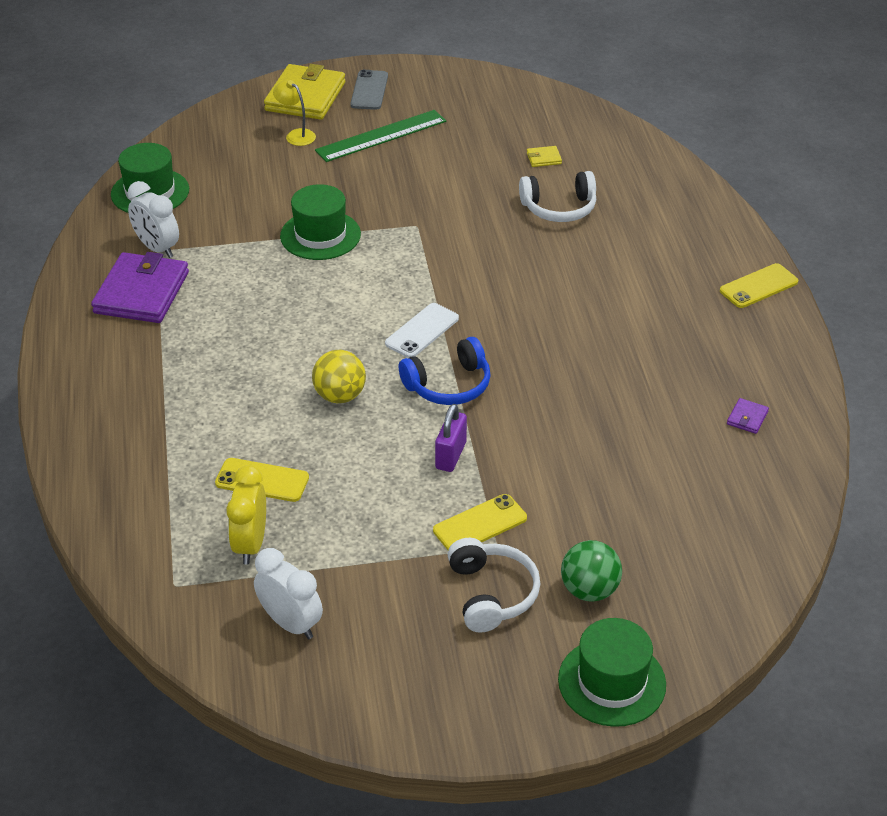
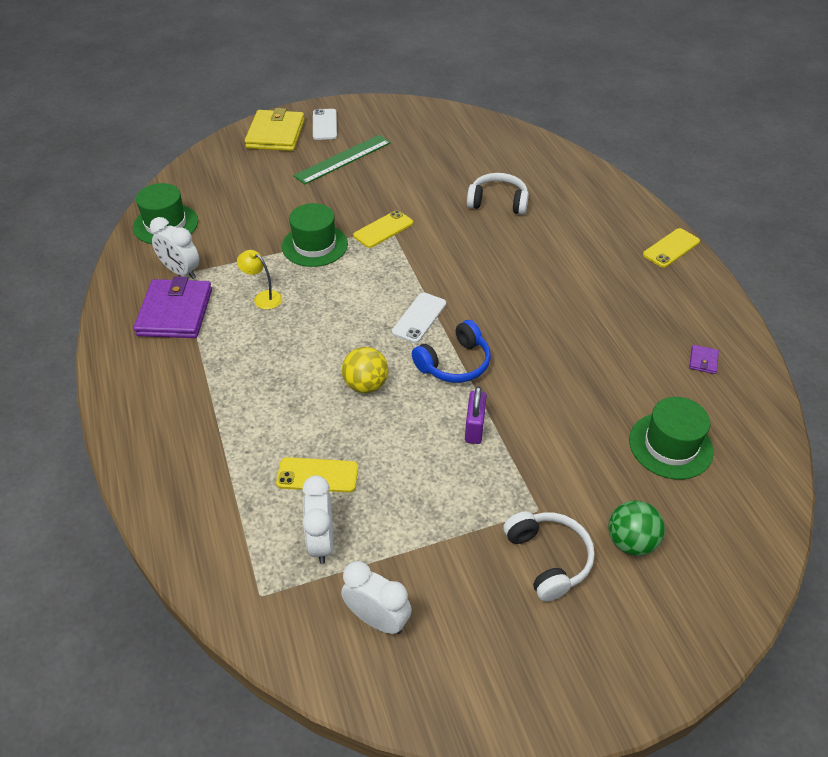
camera: 10 degrees left, 5 degrees up
yellow clock [226,465,266,565] -> white clock [302,475,333,564]
yellow lamp [273,80,316,146] -> yellow lamp moved to [237,250,282,309]
grey phone [350,70,388,110] -> white phone [313,109,337,140]
yellow phone [433,494,527,550] -> yellow phone moved to [353,210,413,248]
white headphones [519,171,596,222] -> white headphones turned 150 degrees counterclockwise [467,173,529,215]
yellow wallet [527,146,562,167] -> none
green hat [558,618,666,727] -> green hat moved to [629,397,714,480]

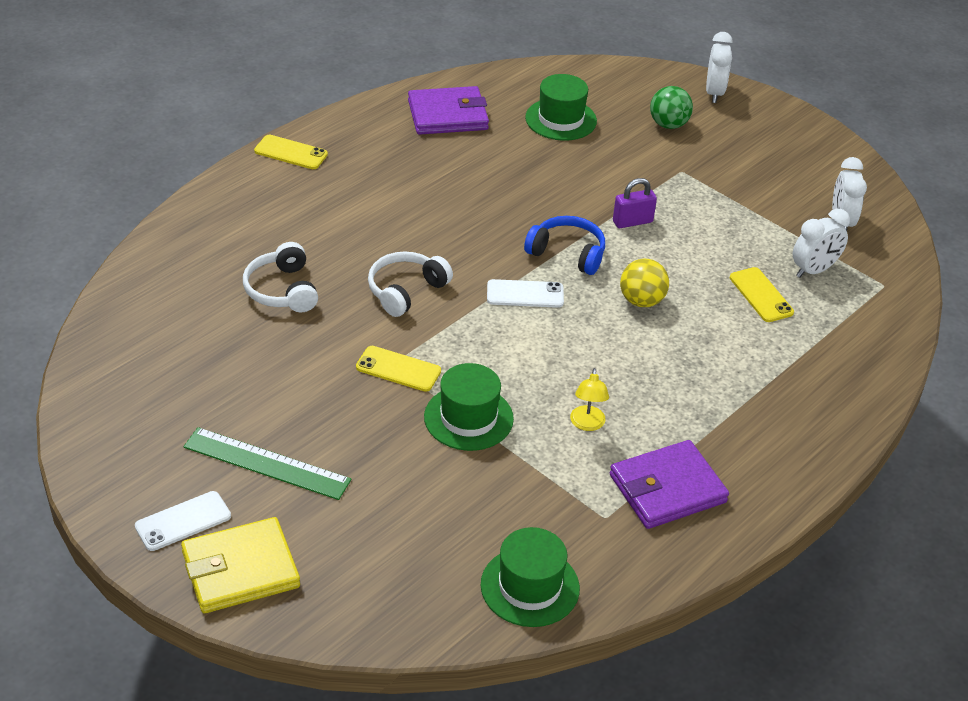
camera: 120 degrees left, 5 degrees down
white clock [150,217,199,279] -> white clock moved to [706,32,733,103]
white headphones [503,511,595,602] -> white headphones moved to [368,251,453,317]
purple wallet [689,345,719,374] -> purple wallet [408,86,489,135], size x2.48

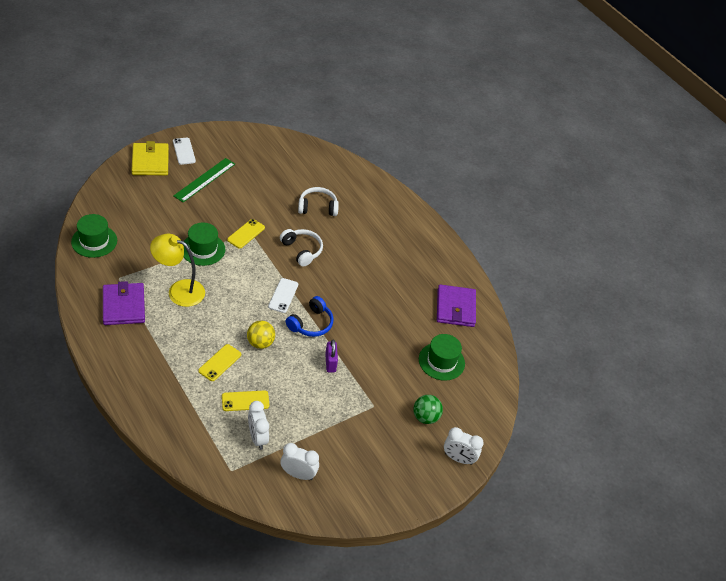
camera: 100 degrees right, 5 degrees up
yellow phone [254,135,328,169] -> yellow phone moved to [198,344,241,381]
yellow lamp [570,368,609,431] -> yellow lamp [150,234,205,307], size x1.98

